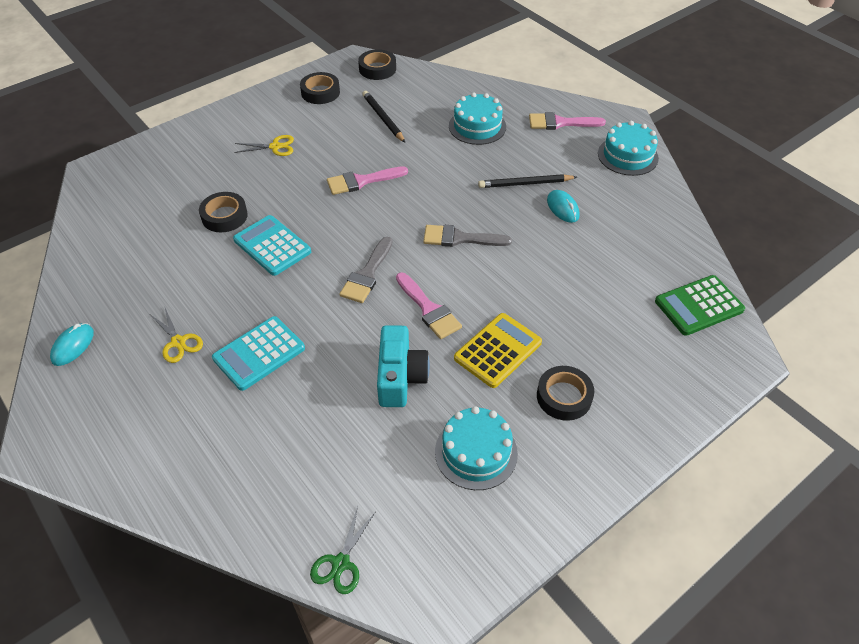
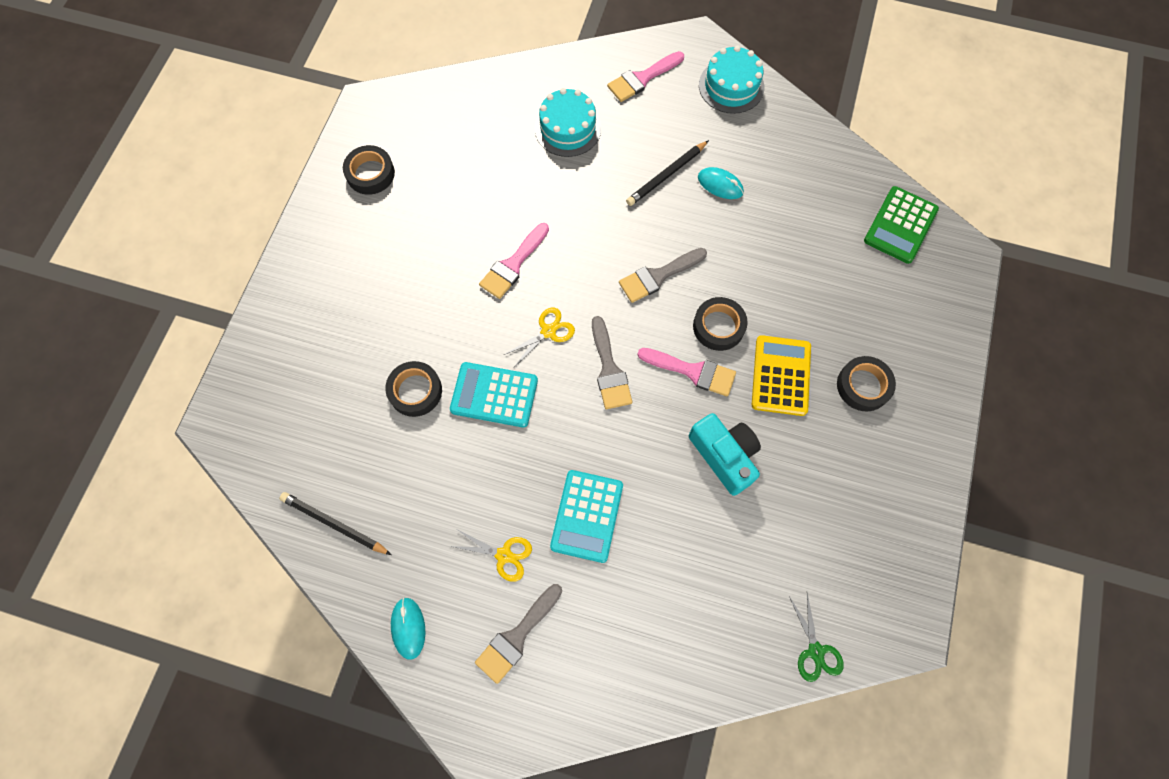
camera: 35 degrees left, 20 degrees up
yellow scissors [234,135,294,156] -> yellow scissors moved to [504,308,575,367]
black tape [358,49,396,80] -> black tape moved to [693,297,748,351]
black pencil [362,91,405,143] -> black pencil moved to [279,492,391,555]
turquoise cake [435,406,518,490] -> none
none -> grey brush [475,584,562,684]

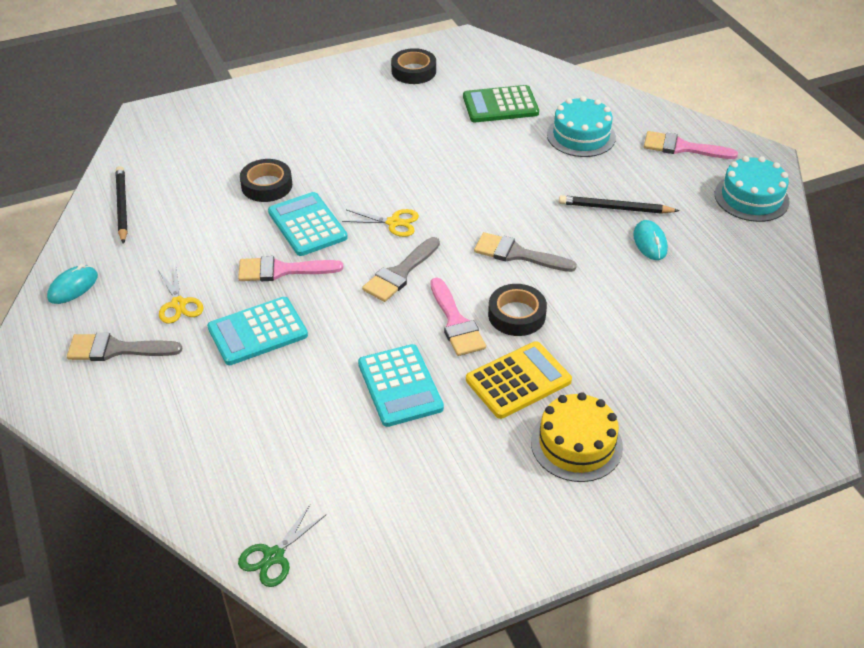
camera: 50 degrees right, 25 degrees down
pink brush [479,223,549,299] -> pink brush moved to [238,256,343,281]
turquoise camera [689,413,761,496] -> turquoise calculator [358,344,444,427]
black tape [837,356,896,411] -> yellow cake [531,392,623,482]
green calculator [864,186,939,264] -> green calculator moved to [463,85,539,122]

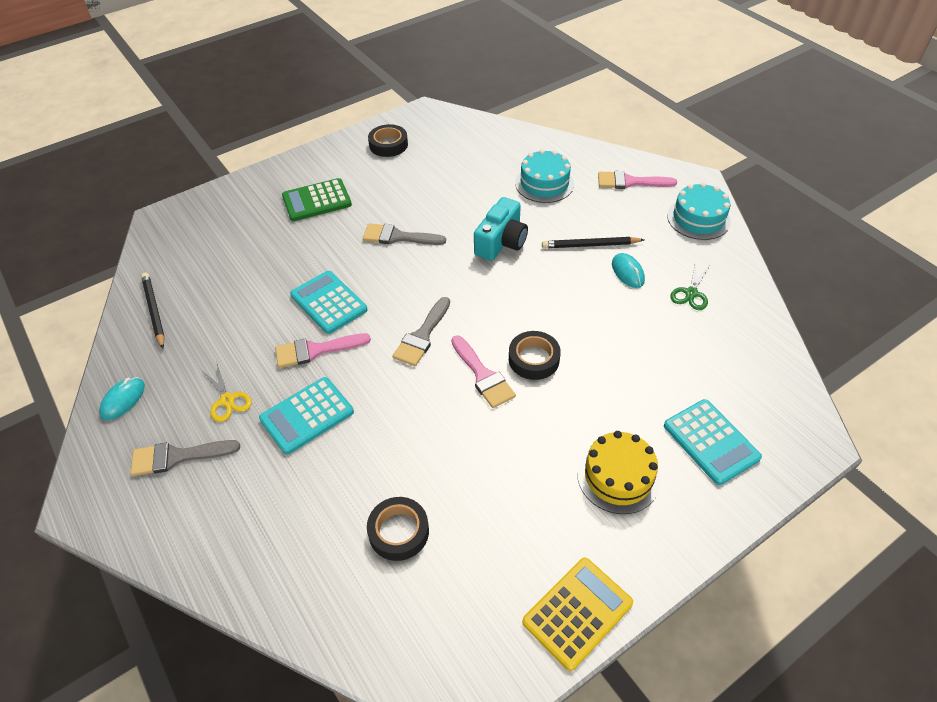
camera: 10 degrees left, 5 degrees up
green scissors [238,505,327,587] -> green scissors moved to [670,261,711,310]
black tape [240,159,292,202] -> black tape moved to [367,497,429,561]
yellow scissors [342,209,419,237] -> none
turquoise calculator [358,344,444,427] -> turquoise calculator moved to [664,399,762,485]
green calculator [463,85,539,122] -> green calculator moved to [282,178,352,221]
yellow calculator [466,341,572,419] -> yellow calculator moved to [522,558,633,671]
grey brush [474,232,577,272] -> grey brush moved to [363,223,446,245]
none -> turquoise camera [474,197,528,261]

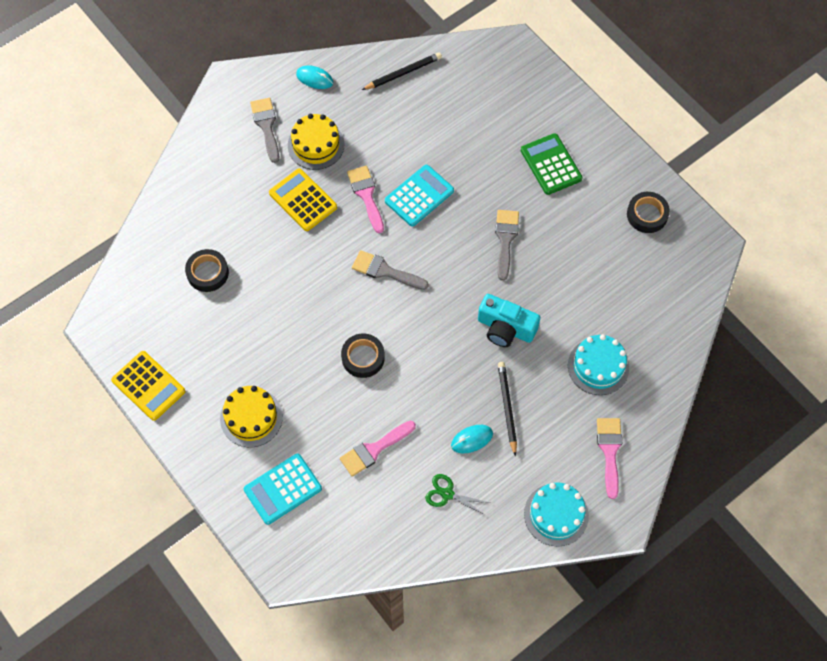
camera: 85 degrees right, 15 degrees up
yellow scissors [203,364,252,422] -> yellow cake [288,114,344,170]
turquoise calculator [259,377,354,455] -> yellow calculator [269,168,337,231]
pink brush [451,335,516,408] -> pink brush moved to [340,420,416,477]

